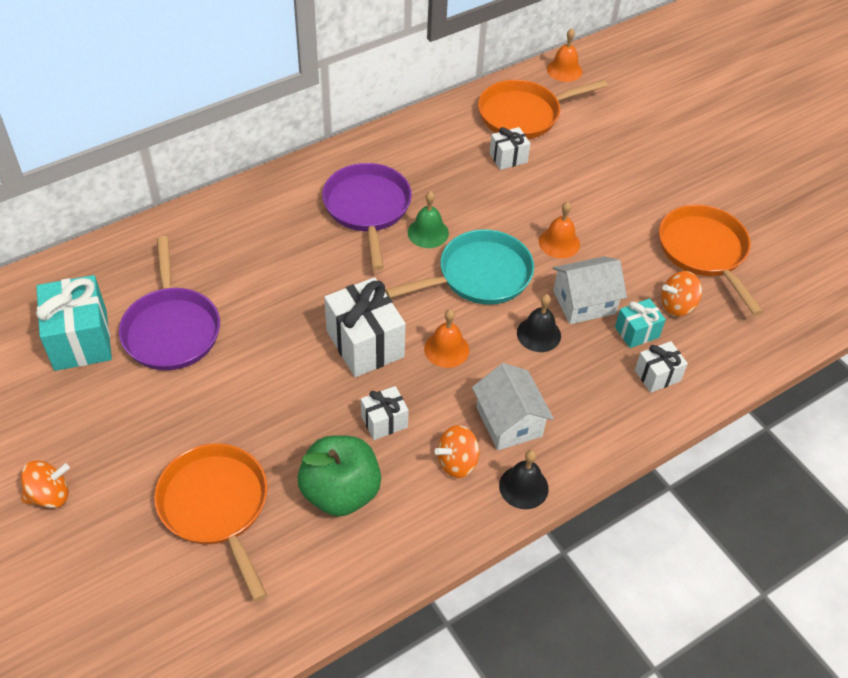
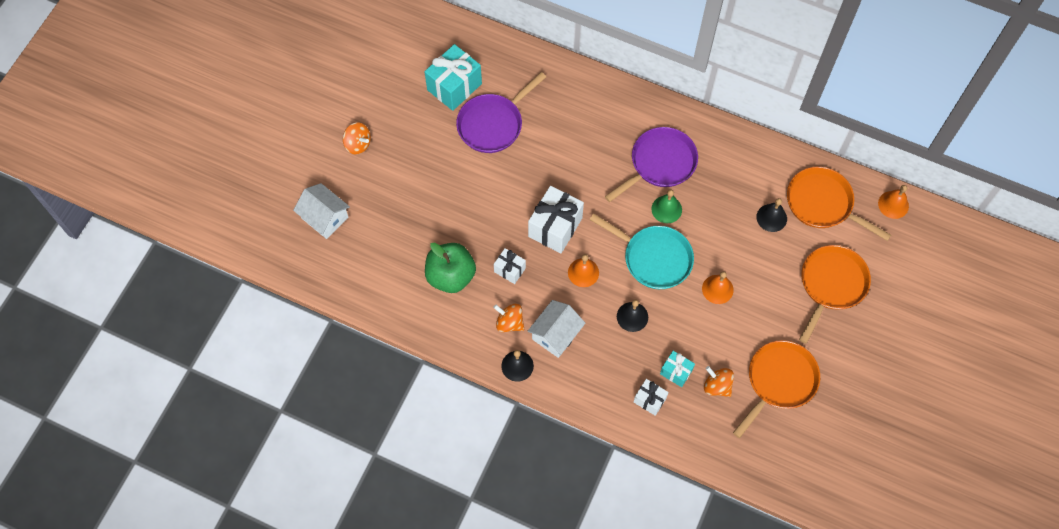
camera: 60 degrees right, 15 degrees up
orange pan [154,443,268,602] -> orange pan moved to [799,245,871,344]
white gift [490,127,530,170] -> black bell [756,198,787,232]
white house [553,256,627,324] -> white house moved to [293,183,350,239]

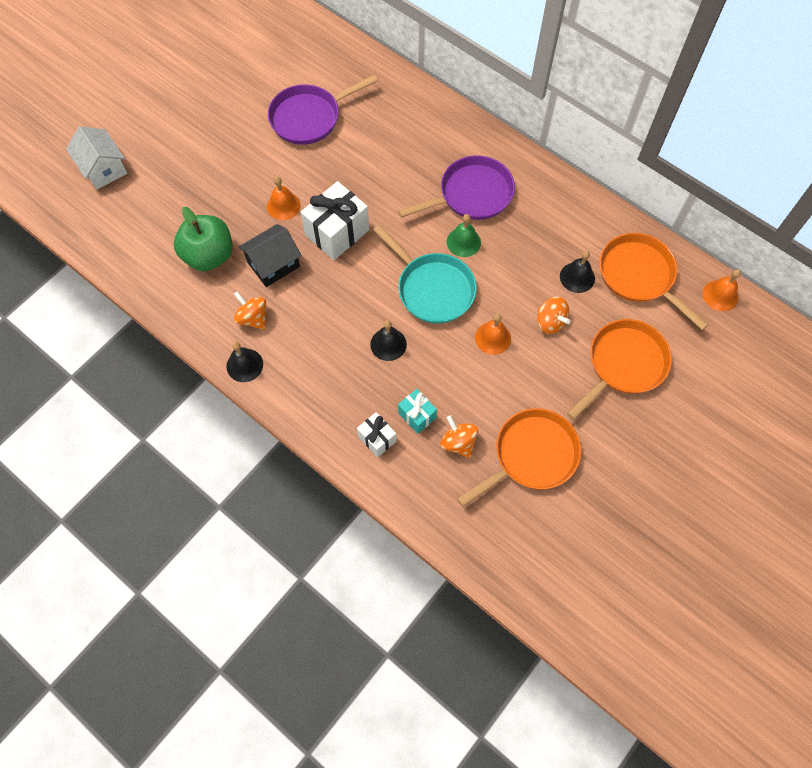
camera: 15 degrees right, 0 degrees up
orange spinning top [343,123,371,154] -> orange spinning top moved to [538,297,571,334]
turquoise gift [424,44,482,111] -> none
white gift [494,248,526,284] -> black house [238,224,302,287]
white house [528,300,586,358] -> none
orange bell [568,254,599,287] -> orange bell moved to [267,177,301,220]

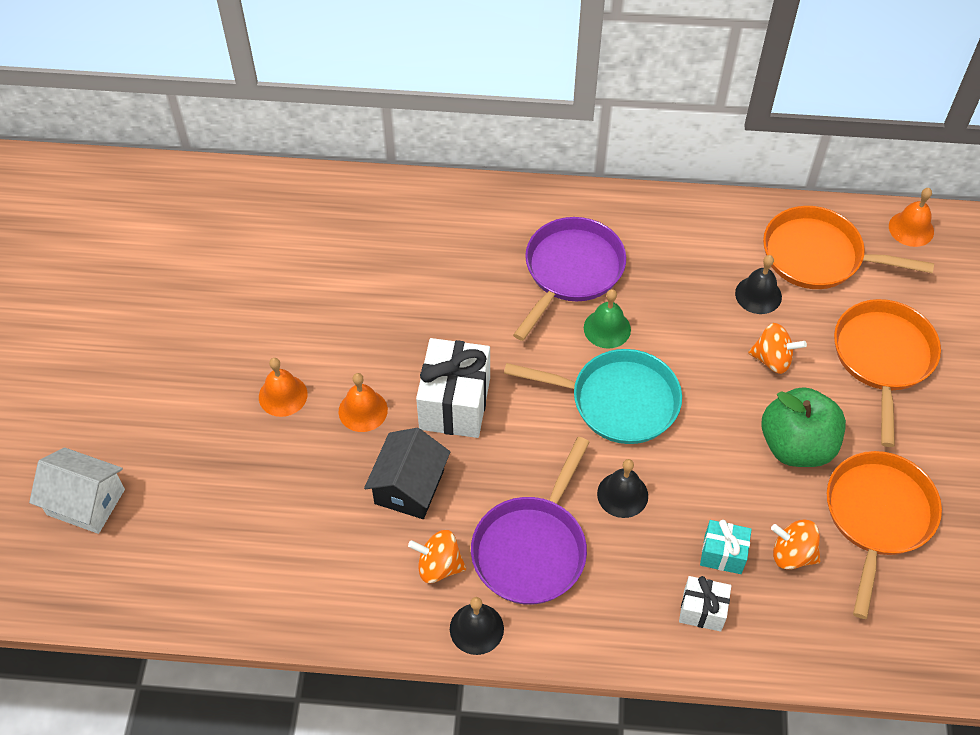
camera: 35 degrees left, 10 degrees down
green apple [174,207,233,271] -> green apple moved to [761,387,846,467]
purple pan [268,75,378,145] -> purple pan moved to [471,437,589,605]
orange bell [475,314,511,355] -> orange bell moved to [259,358,307,417]

